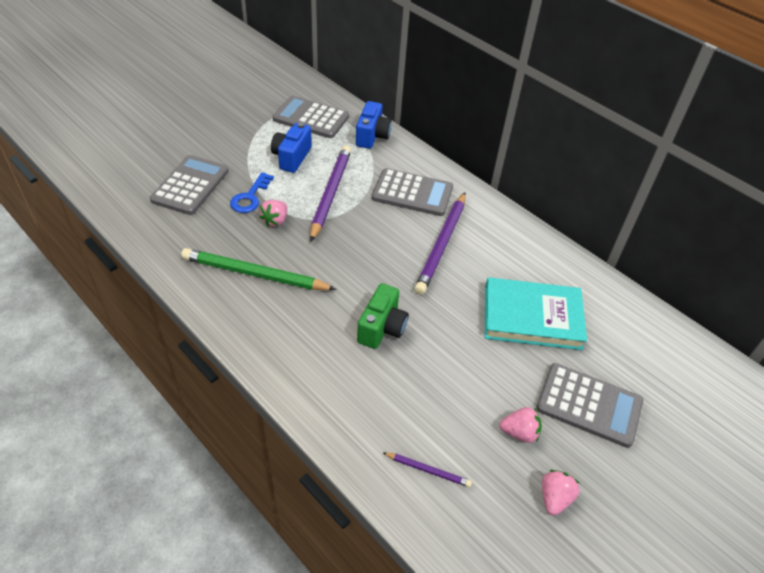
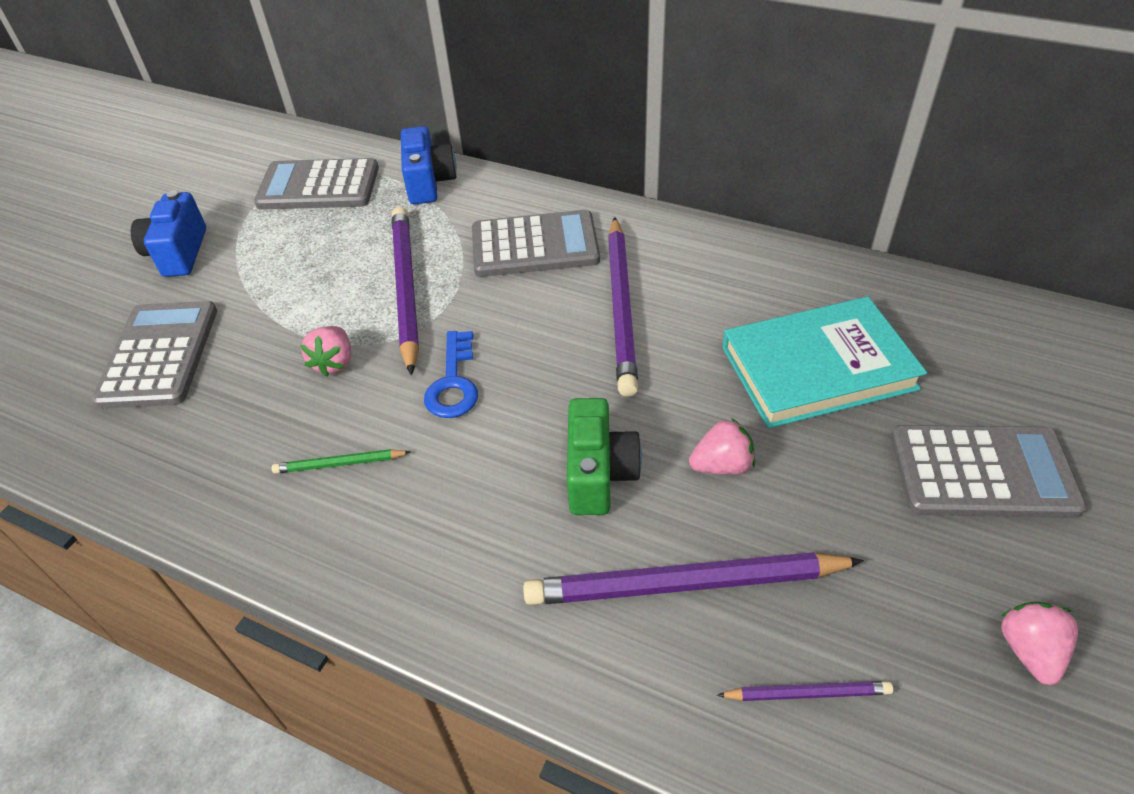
camera: 15 degrees left, 0 degrees up
green pencil [181,248,336,290] -> green pencil [272,449,411,474], size x0.47
blue key [230,172,274,213] -> blue key moved to [424,331,478,418]
blue camera [271,122,312,173] -> blue camera moved to [131,190,206,277]
pink strawberry [499,407,542,443] -> pink strawberry moved to [689,418,755,475]
none -> purple pencil [523,552,864,605]

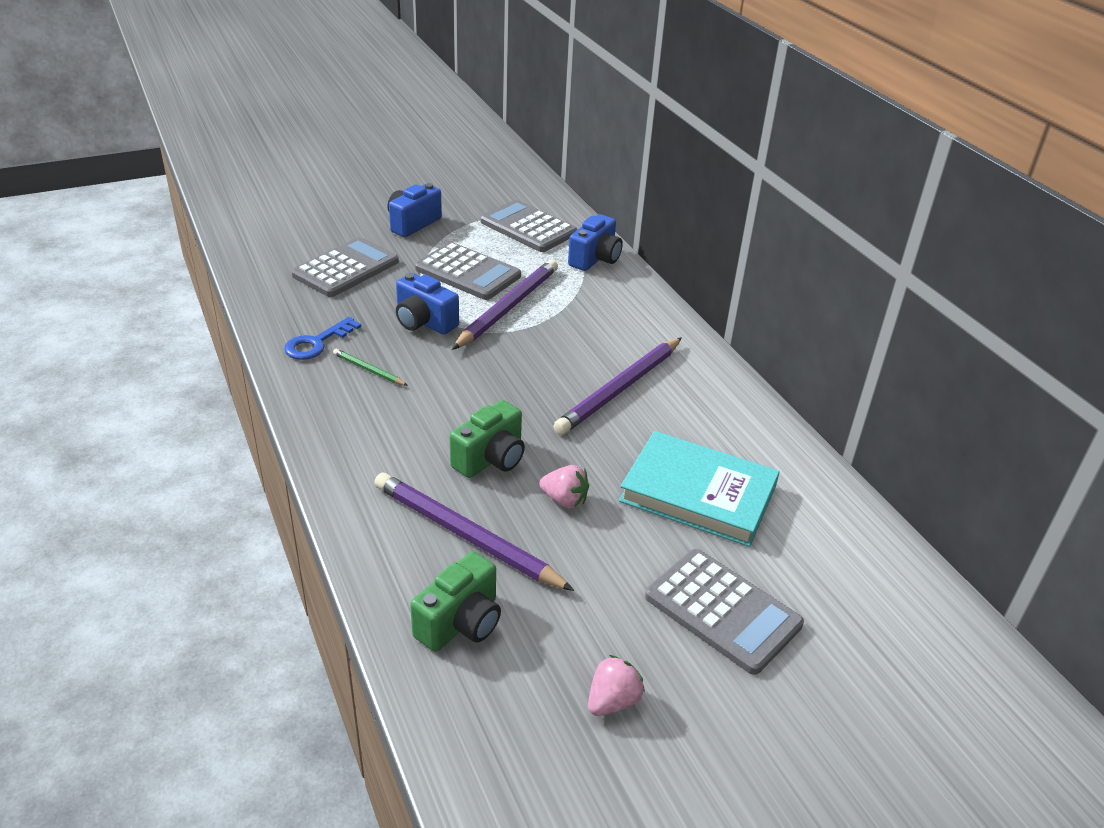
camera: 35 degrees right, 10 degrees down
pink strawberry [300,326,351,377] -> blue camera [396,273,459,334]
blue key [424,331,478,418] -> blue key moved to [284,317,361,360]
grey calculator [472,210,600,277] -> grey calculator moved to [415,242,521,300]
purple pencil [717,681,893,701] -> green camera [410,552,501,652]

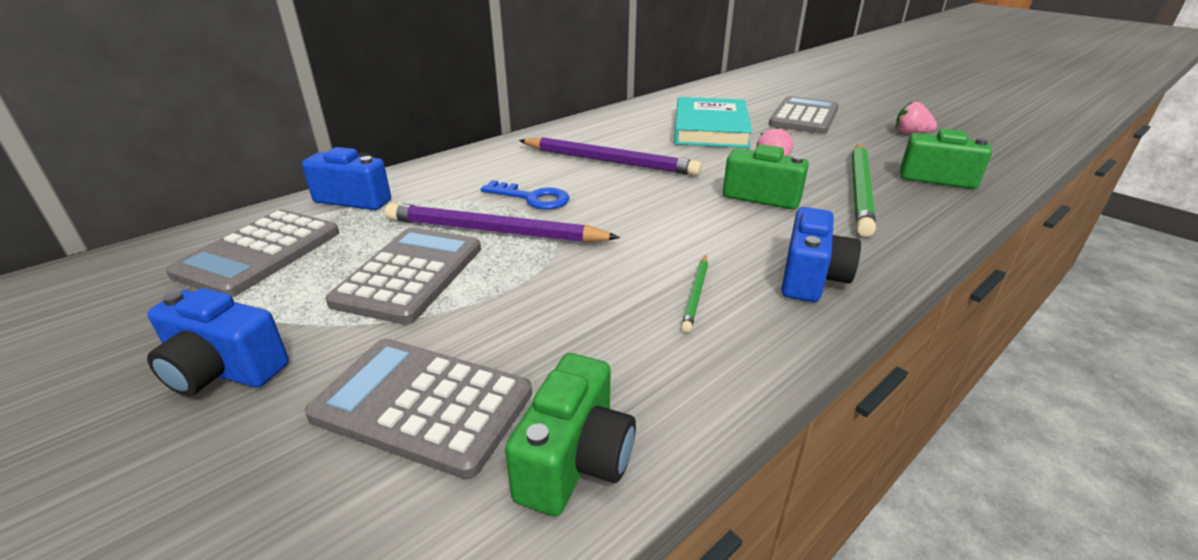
camera: 105 degrees left, 5 degrees down
blue key [284,317,361,360] -> blue key moved to [481,180,569,209]
purple pencil [374,473,575,591] -> green pencil [852,144,876,237]
blue camera [396,273,459,334] -> blue camera moved to [781,207,861,302]
none -> green camera [505,353,636,516]

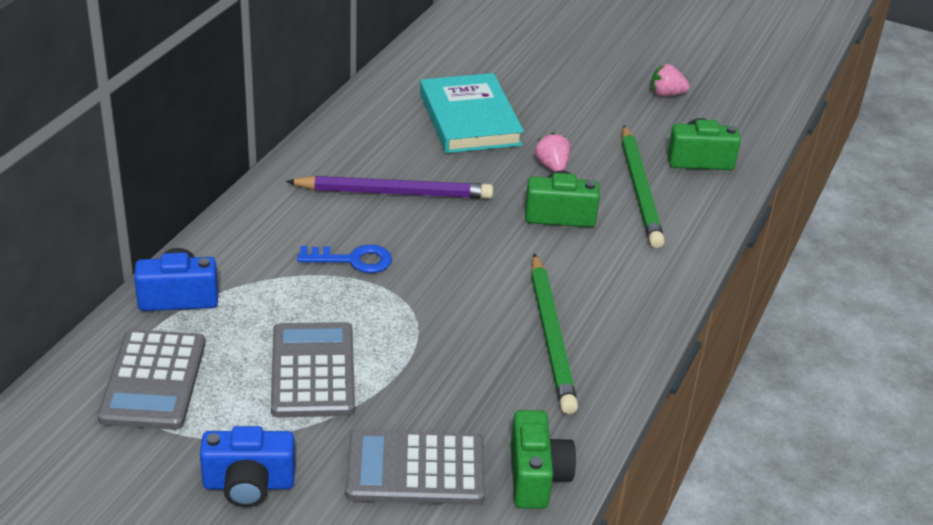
camera: 25 degrees left, 5 degrees up
purple pencil [385,203,620,243] -> none
green pencil [681,255,708,332] -> green pencil [531,253,578,414], size x2.15
grey calculator [769,96,839,134] -> none
blue camera [781,207,861,302] -> none

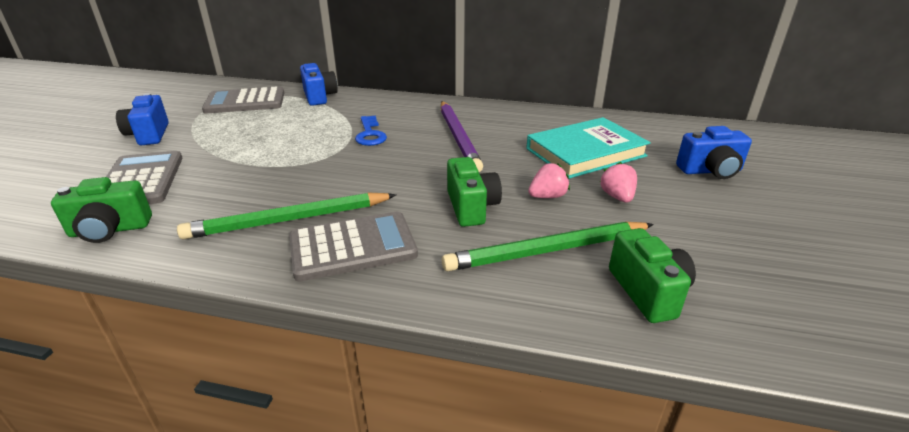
camera: 80 degrees right, 5 degrees down
grey calculator [271,322,355,418] -> grey calculator moved to [289,212,418,282]
pink strawberry [651,64,690,97] -> pink strawberry moved to [600,162,637,203]
none -> blue camera [676,126,752,179]

